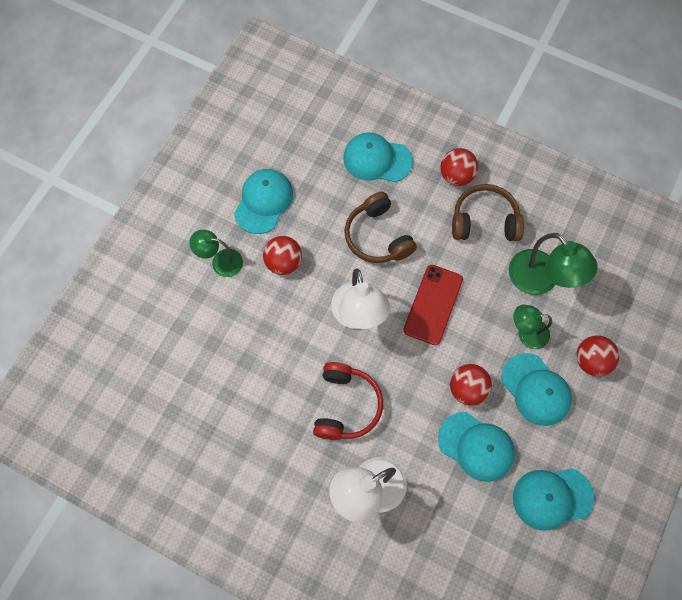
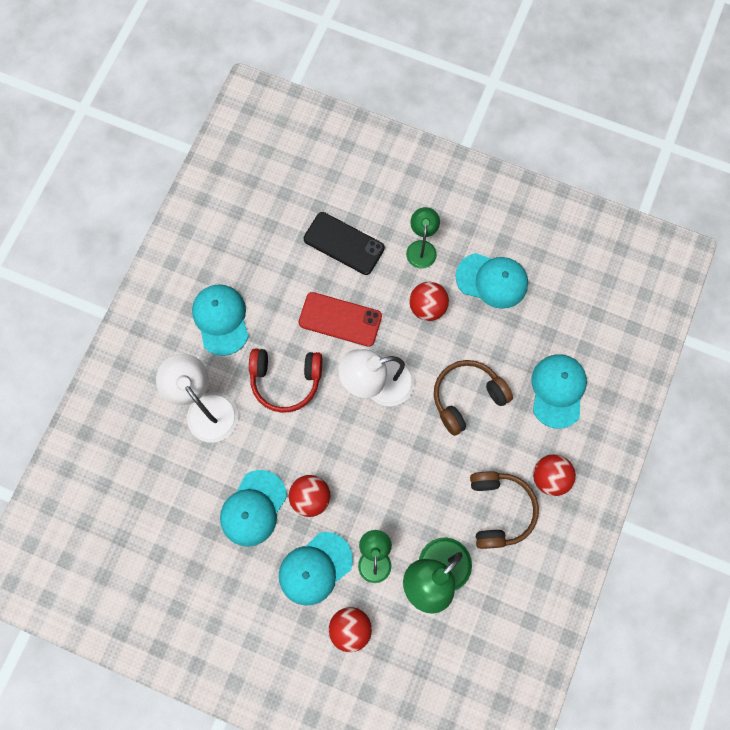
camera: 85 degrees right, 5 degrees up
red phone [403,265,463,345] -> red phone moved to [298,292,382,347]
turquoise cap [513,468,594,531] -> turquoise cap moved to [192,284,249,356]
none -> black phone [304,212,385,275]

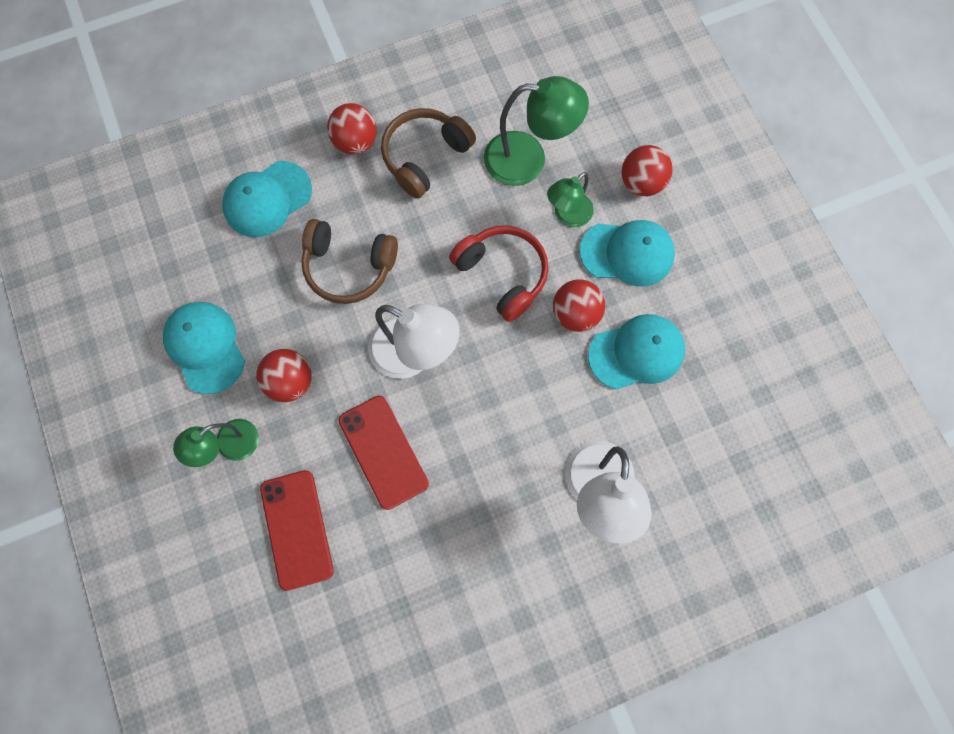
camera: 135 degrees left, 0 degrees up
turquoise cap [192,284,249,356] -> none
red headphones [249,349,322,413] -> red headphones moved to [449,225,549,322]
black phone [304,212,385,275] -> red phone [260,470,334,591]

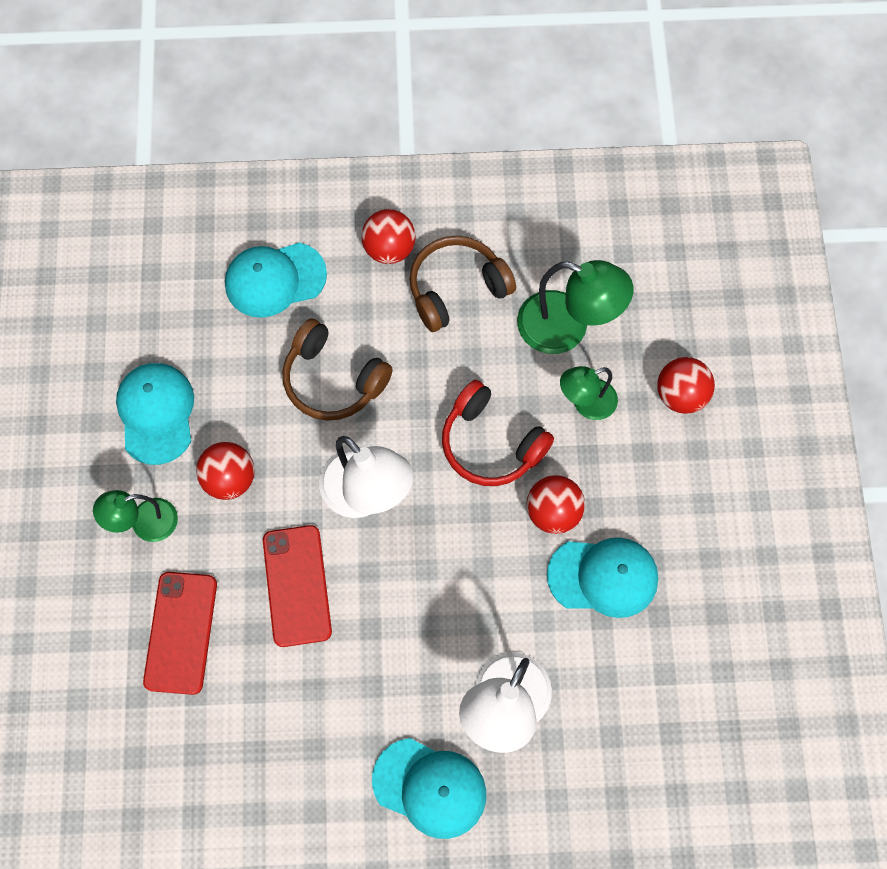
camera: 20 degrees right, 5 degrees down
red headphones [449,225,549,322] -> red headphones turned 150 degrees clockwise [442,380,554,486]
turquoise cap [579,220,675,287] -> turquoise cap moved to [372,738,486,839]

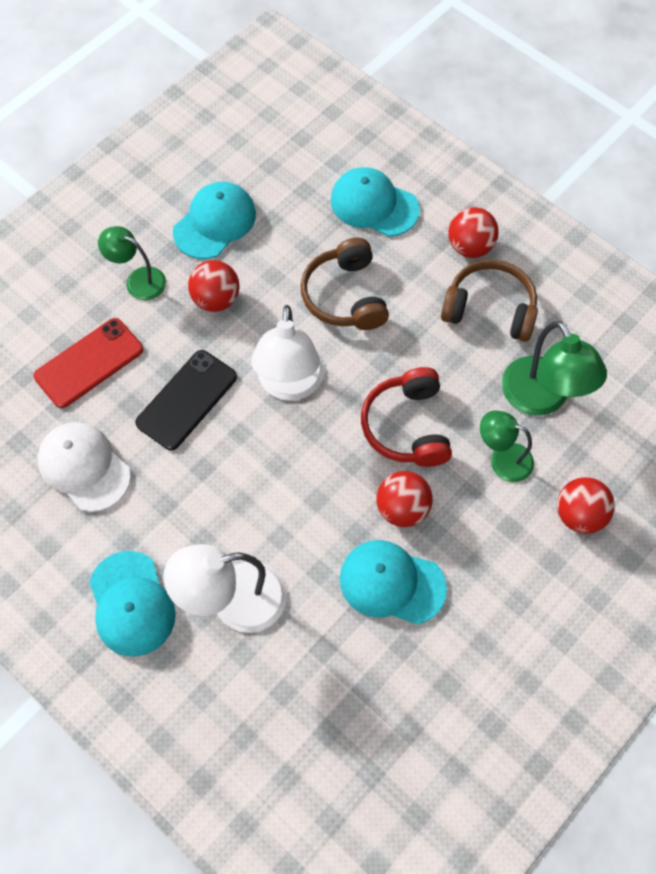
camera: 45 degrees right, 5 degrees down
red phone [263,525,332,647] -> black phone [135,350,237,450]
turquoise cap [547,538,658,618] -> turquoise cap turned 150 degrees clockwise [339,540,447,624]
none -> white cap [37,422,131,512]

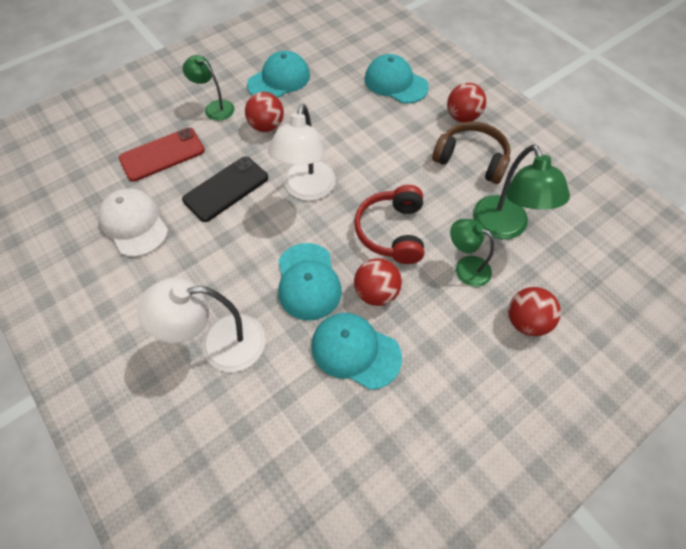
camera: 10 degrees right, 5 degrees down
turquoise cap [89,551,176,657] -> turquoise cap moved to [278,243,342,321]
brown headphones [300,238,389,330] -> none

